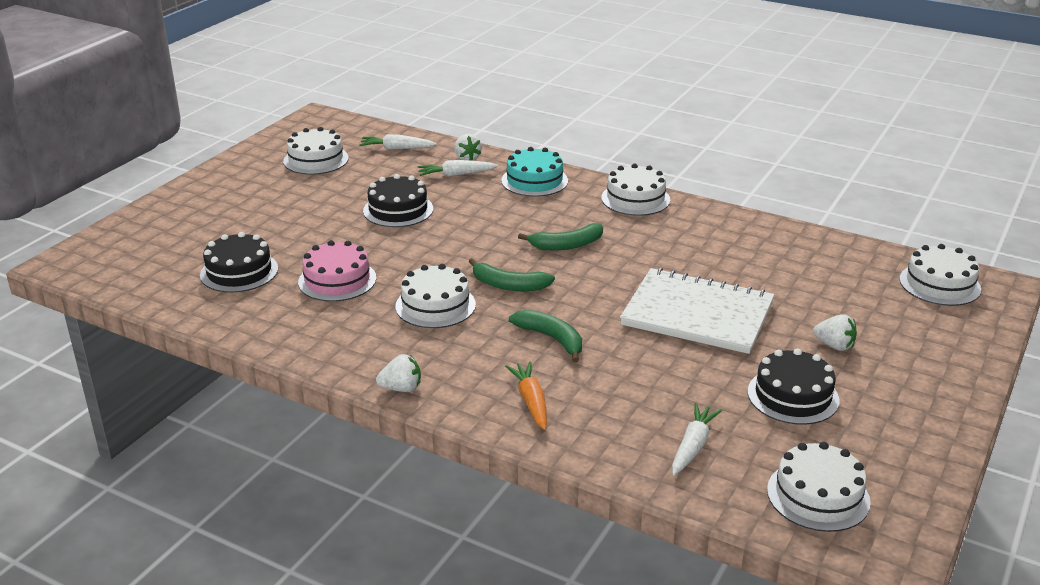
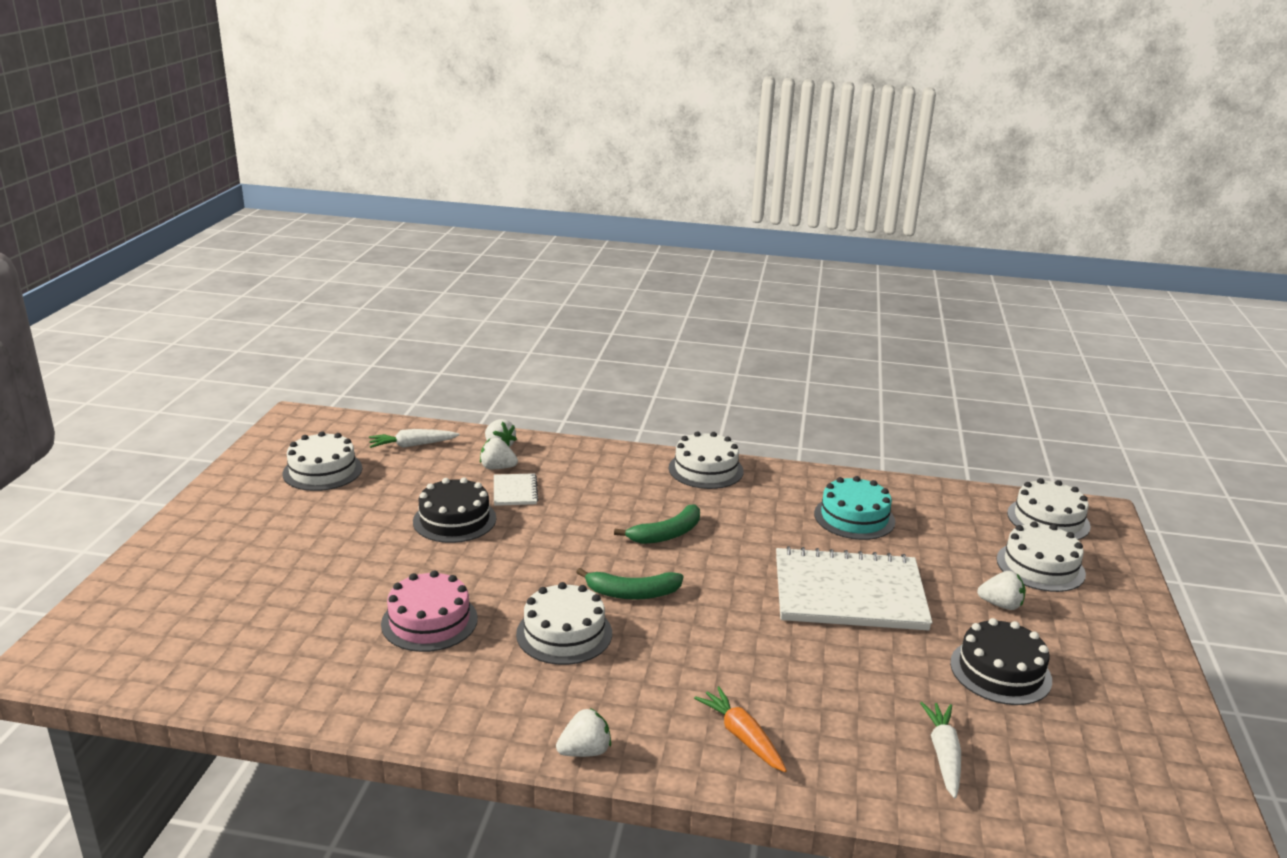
camera: 20 degrees left, 5 degrees down
black cake [200,232,278,293] -> none
white carrot [418,160,498,177] -> white strawberry [480,438,518,469]
turquoise cake [501,147,568,197] -> turquoise cake moved to [814,476,895,540]
green banana [509,310,582,363] -> none
white cake [767,442,871,532] -> white cake moved to [996,521,1086,592]
none -> white notebook [494,473,538,506]

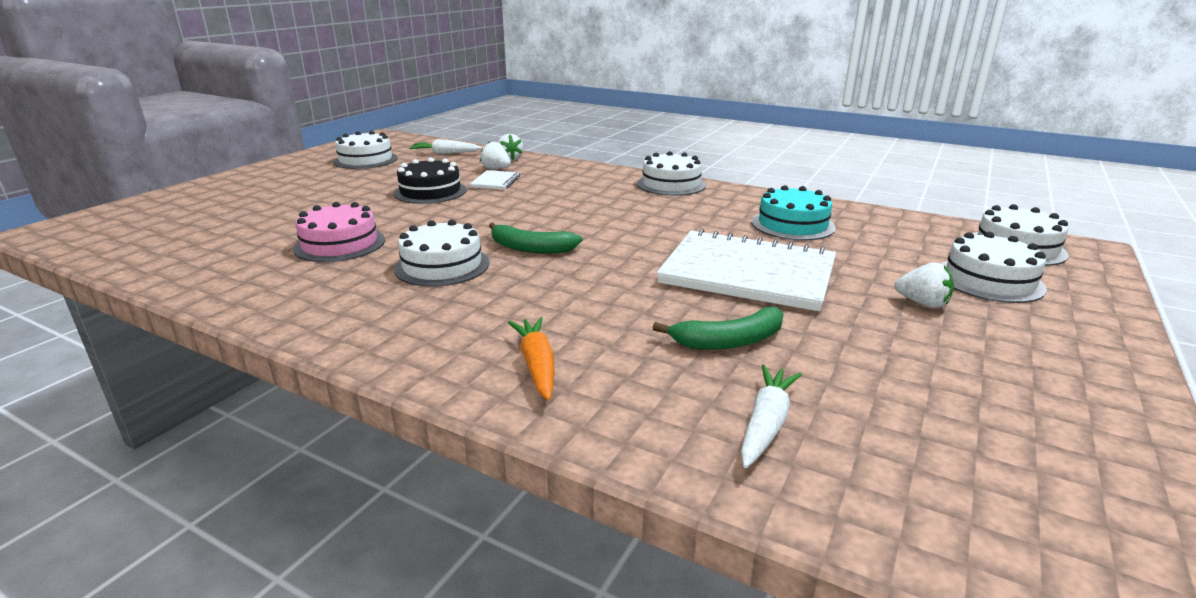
camera: 20 degrees right, 0 degrees up
white strawberry [556,708,611,757] -> none
green banana [614,504,700,544] -> green banana moved to [653,307,783,350]
black cake [950,618,1052,705] -> none

